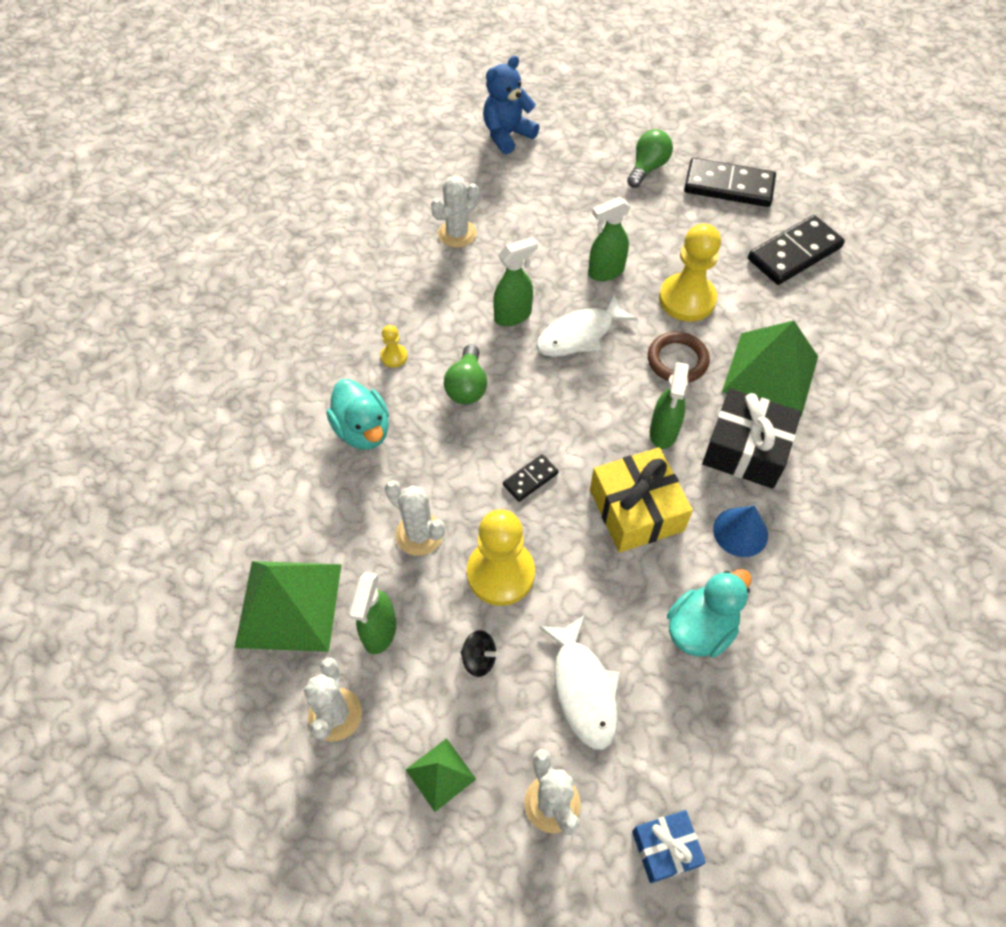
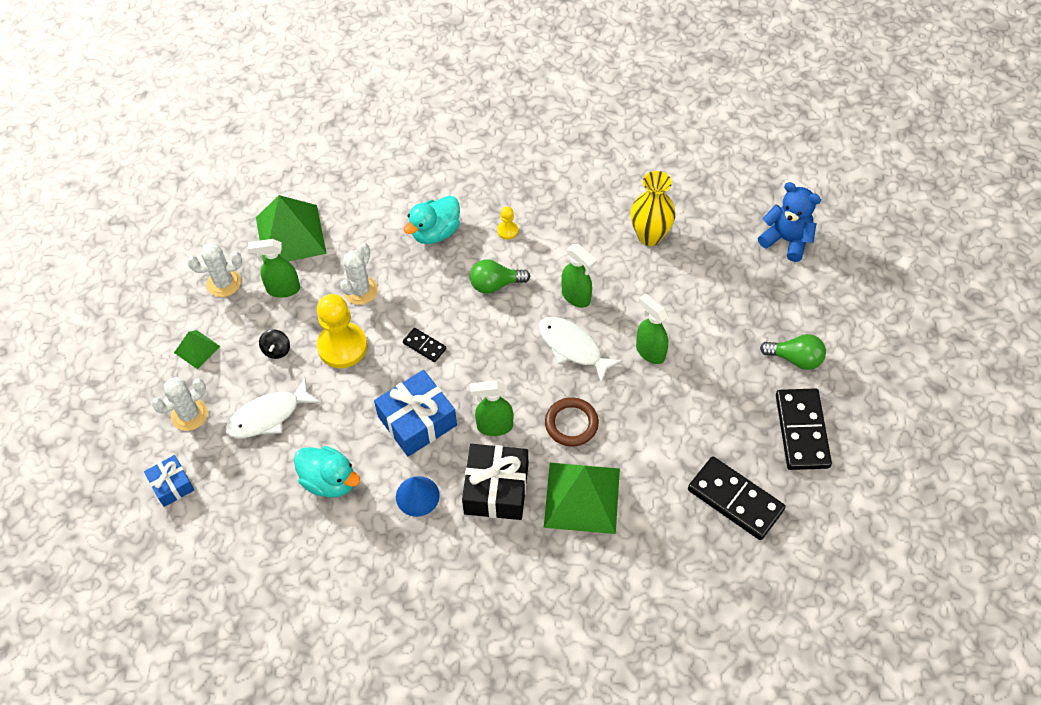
camera: 75 degrees right, 0 degrees up
white cactus [431,176,479,248] -> yellow vase [630,171,676,246]
yellow gift [590,447,693,553] -> blue gift [374,370,457,457]
yellow pawn [659,223,721,321] -> none

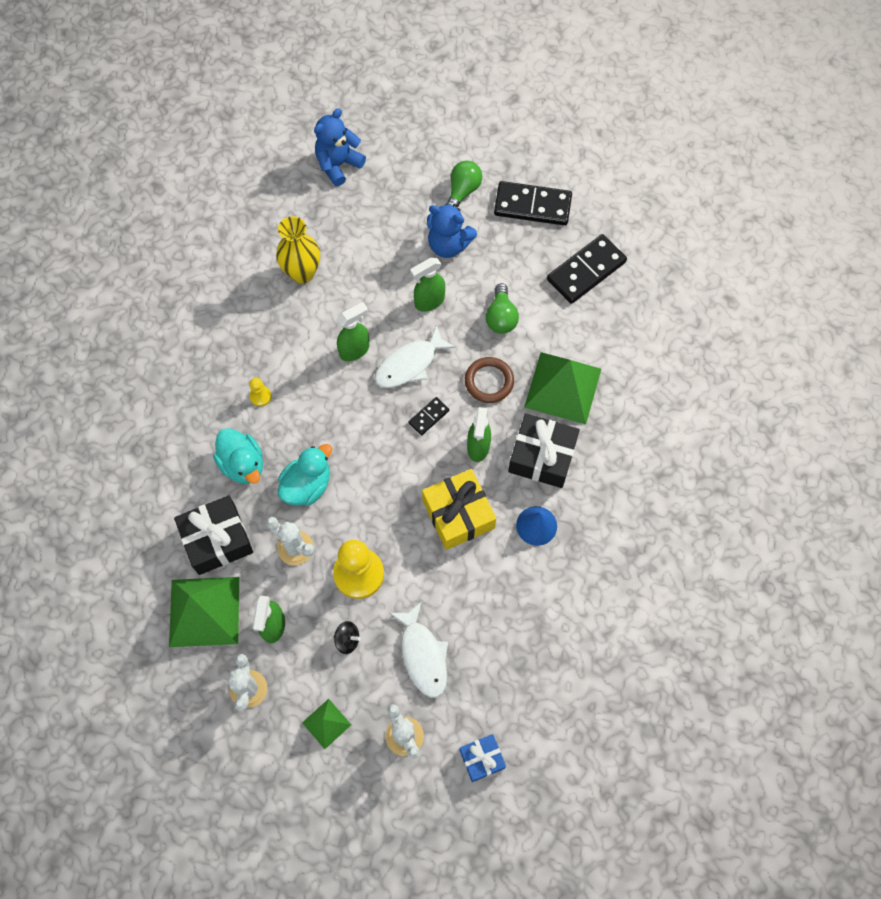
camera: 80 degrees left, 10 degrees up
turquoise duck [294,446,360,498] -> turquoise duck moved to [278,444,332,506]
blue gift [374,370,457,457] -> yellow gift [422,469,496,550]
black domino [403,328,446,362] -> black domino moved to [409,397,449,435]
green light bulb [470,259,530,294] -> green light bulb moved to [486,283,519,334]
none -> black gift [174,495,253,575]
none -> blue teddy bear [427,204,477,258]

